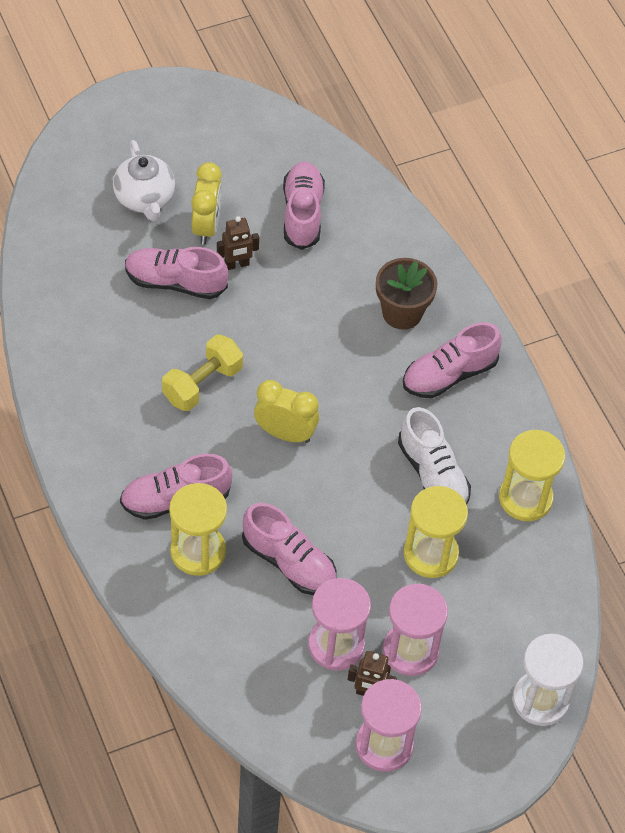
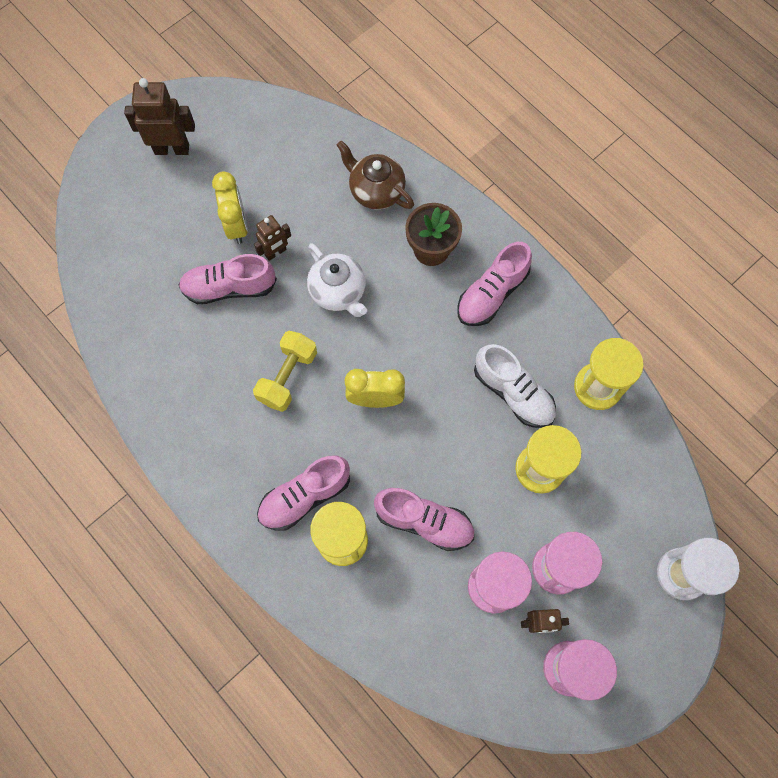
camera: 15 degrees left, 15 degrees up
white teapot [113,140,175,221] -> white teapot moved to [307,243,367,317]
pink shoe [283,161,325,250] -> none
none -> brown robot [124,78,195,155]
none -> brown teapot [337,140,414,209]

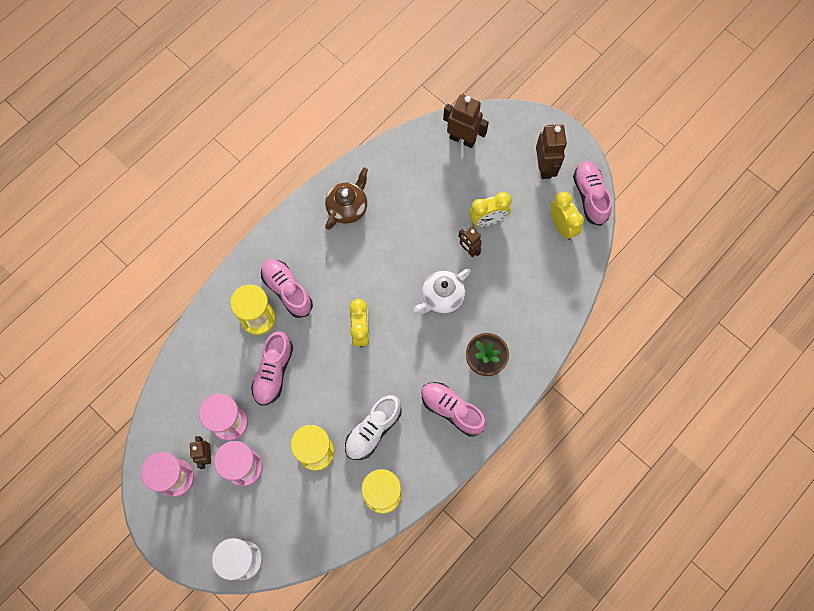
camera: 85 degrees right, 0 degrees up
pink shoe [179,254,277,304] -> pink shoe moved to [573,161,612,226]
yellow dumbbell [253,331,317,412] -> none
brown teapot [337,140,414,209] -> brown teapot moved to [325,167,368,230]
none -> brown robot [443,94,489,148]
none -> yellow clock [550,192,584,240]

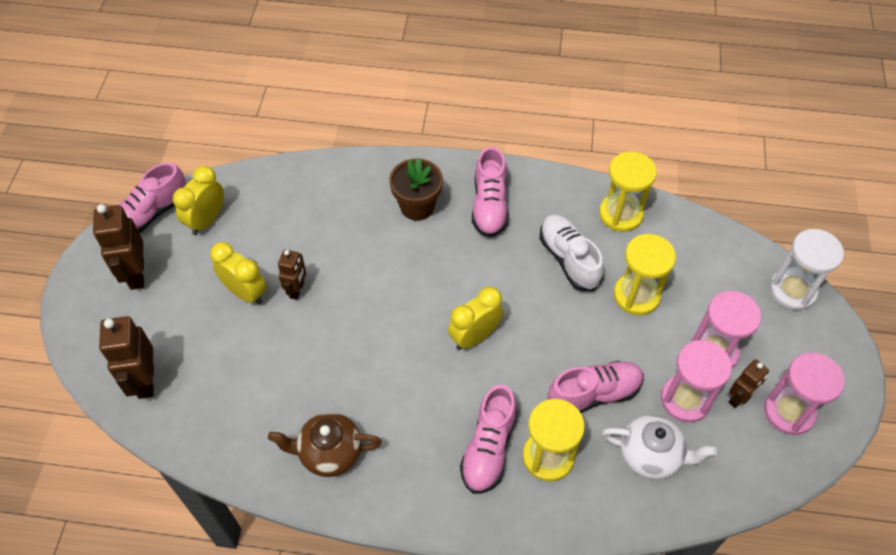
camera: 125 degrees left, 15 degrees down
white shoe [345,395,402,460] -> white shoe turned 120 degrees counterclockwise [539,214,604,291]
white teapot [414,268,471,314] -> white teapot moved to [602,415,717,480]
brown robot [536,124,567,179] -> brown robot turned 60 degrees counterclockwise [93,204,144,290]

